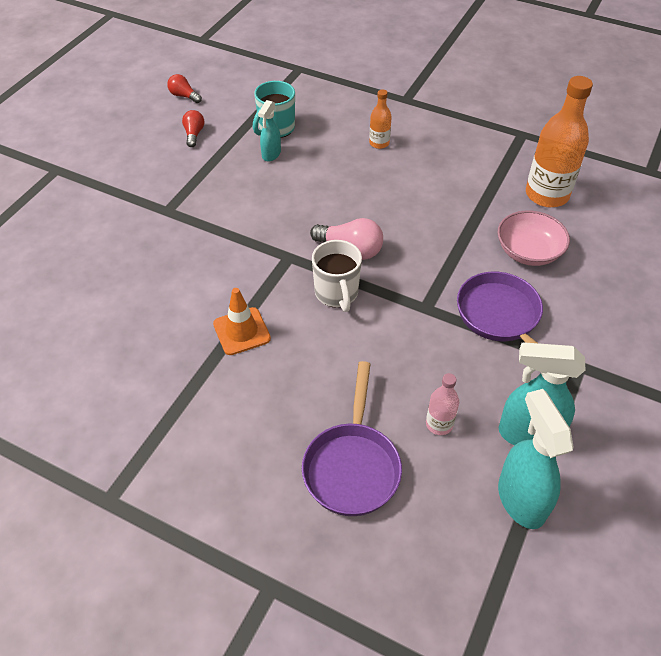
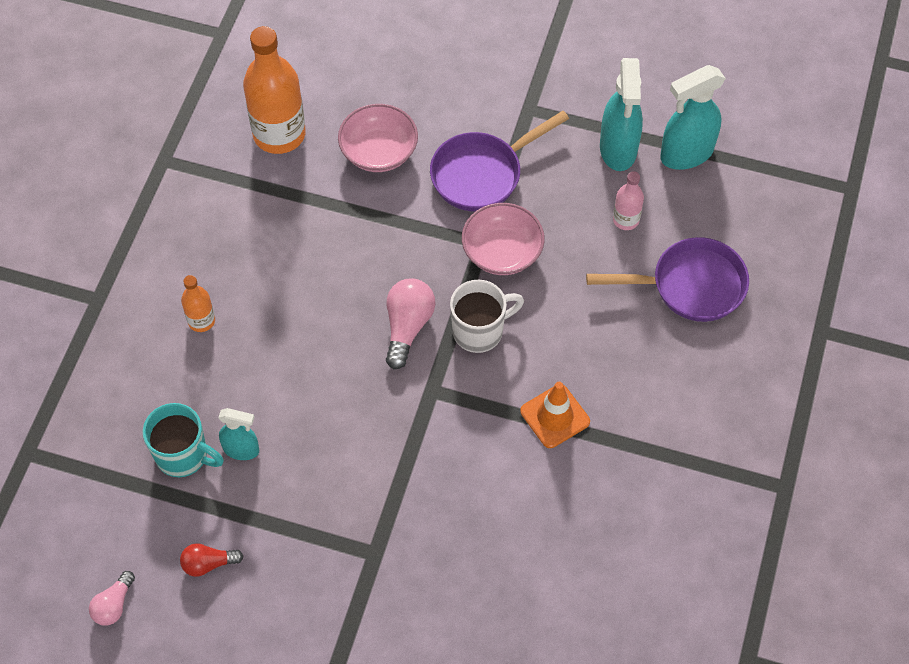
camera: 100 degrees left, 10 degrees up
red light bulb [167,74,202,103] -> pink light bulb [89,571,135,626]
none -> pink bowl [462,203,545,275]

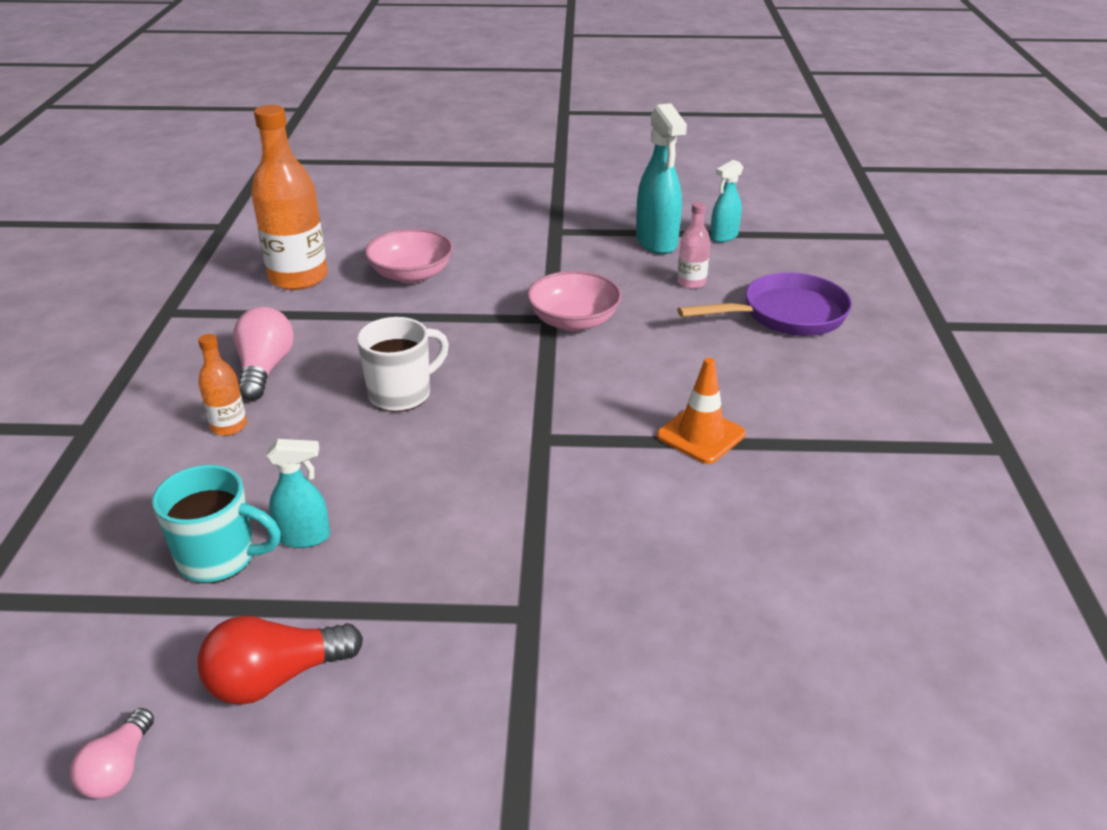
camera: 15 degrees left, 25 degrees down
red light bulb [180,543,244,577] -> red light bulb [198,616,363,705], size x1.61
pink light bulb [386,278,436,369] -> pink light bulb moved to [233,307,294,401]
purple pan [430,111,569,211] -> none
white mug [450,280,524,353] -> white mug moved to [357,317,449,412]
turquoise spray bottle [660,65,726,170] -> turquoise spray bottle [710,160,743,242], size x0.58

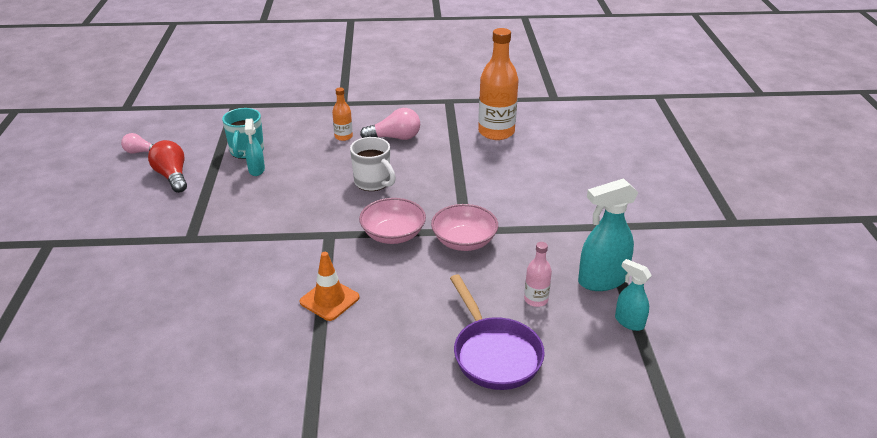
camera: 85 degrees right, 0 degrees up
pink bowl [365,229,453,283] -> pink bowl moved to [359,198,426,244]

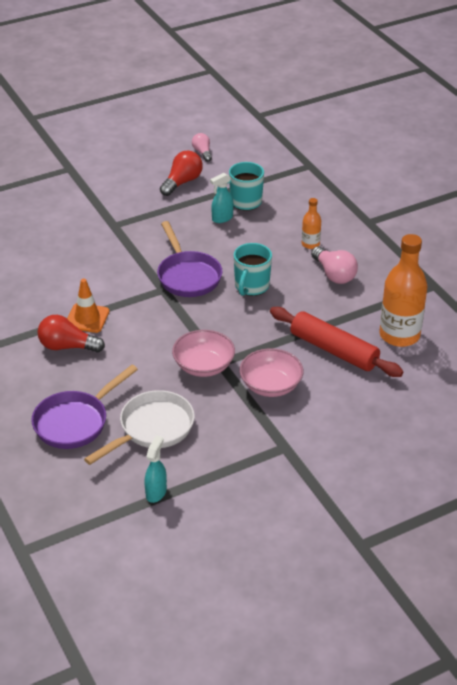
camera: 65 degrees right, 5 degrees up
white mug [350,137,396,191] -> turquoise mug [234,243,272,296]
pink bowl [359,198,426,244] -> pink bowl moved to [240,348,304,397]
pink bottle [524,242,552,307] -> white pan [84,390,195,465]
turquoise spray bottle [578,178,638,291] -> none
none -> red light bulb [38,315,105,353]
none -> purple pan [157,221,222,297]
none -> red rolling pin [270,307,403,377]

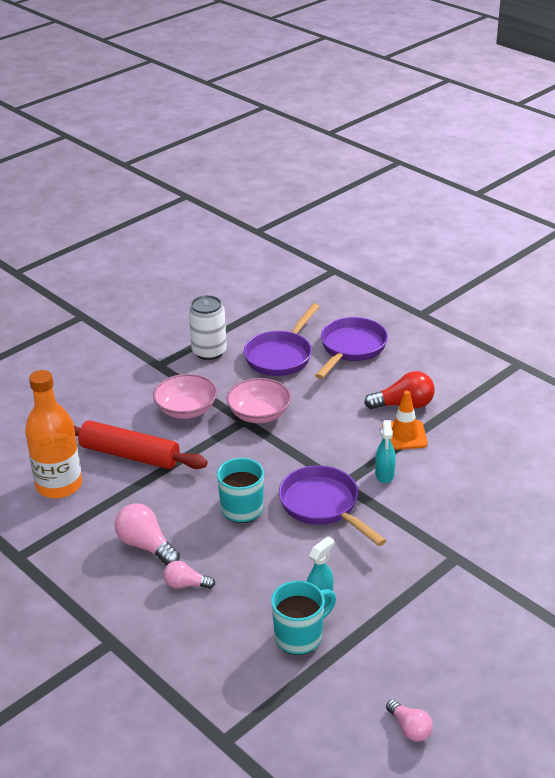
camera: 165 degrees right, 5 degrees down
white pan [84,390,195,465] -> purple pan [244,303,320,376]
turquoise spray bottle [145,435,167,503] -> turquoise spray bottle moved to [375,420,396,483]
red light bulb [160,150,203,196] -> none
orange bottle [302,198,321,249] -> pink light bulb [163,561,215,589]
none -> white can [189,295,227,360]

